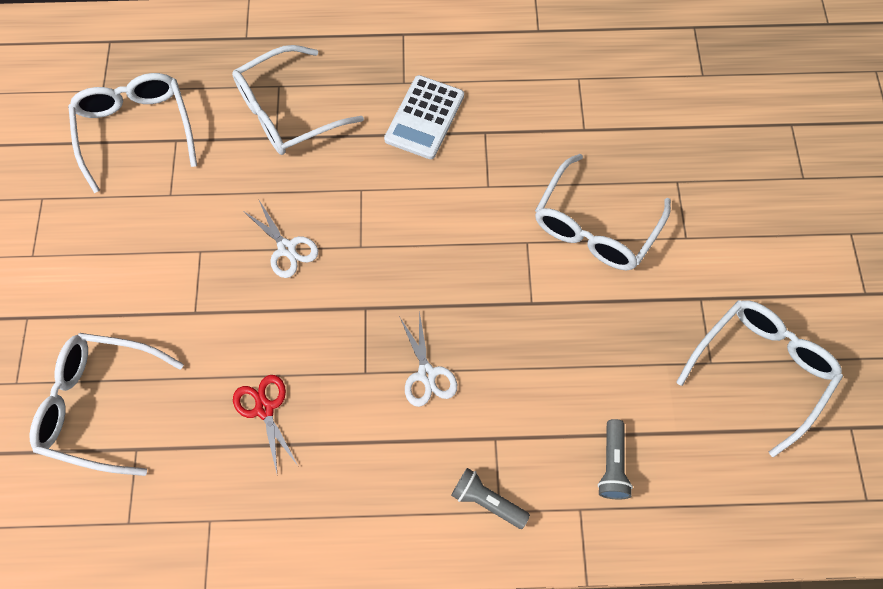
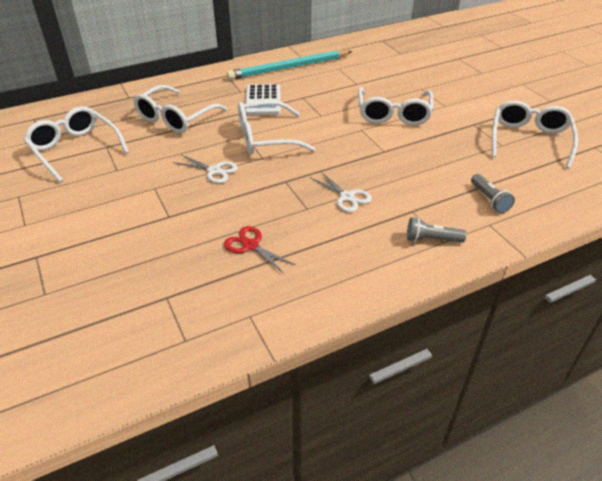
camera: 25 degrees left, 25 degrees down
white glasses [30,333,184,476] -> white glasses moved to [238,101,316,155]
none -> turquoise pencil [227,50,352,80]

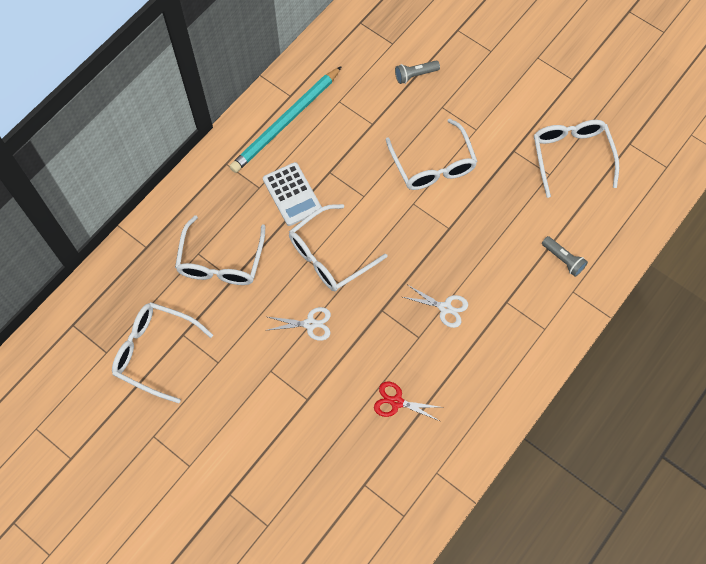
camera: 25 degrees left, 25 degrees up
grey flashlight [407,217,467,243] -> grey flashlight moved to [395,61,440,84]

